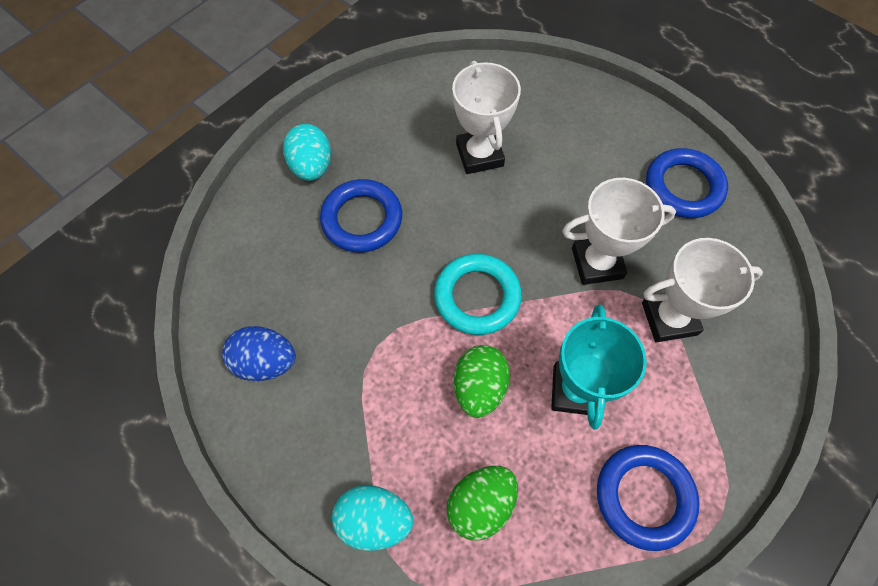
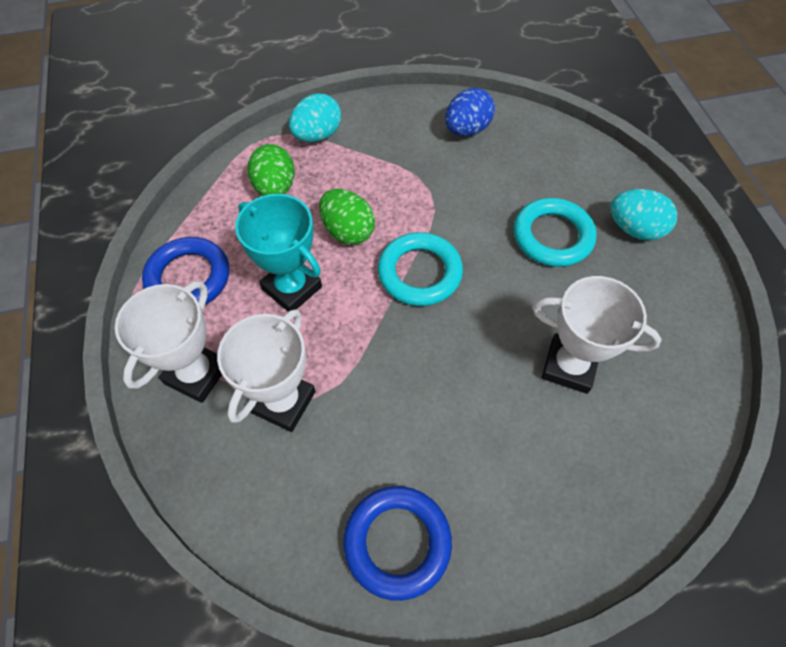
camera: 125 degrees right, 5 degrees down
blue ring [320,179,402,252] -> turquoise ring [513,198,597,267]
white trophy [562,178,676,285] -> white trophy moved to [115,281,222,403]

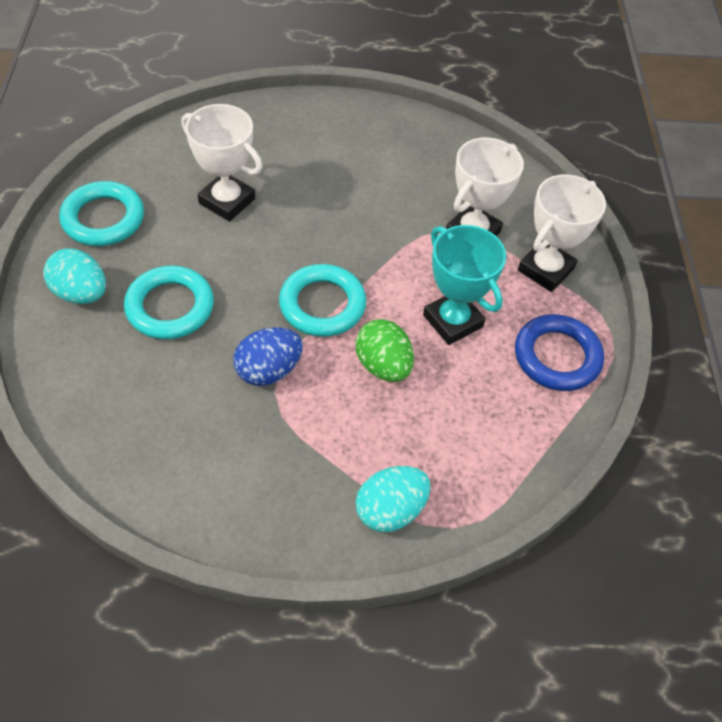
camera: 170 degrees left, 5 degrees down
green egg [248,144,295,196] -> none
blue ring [343,486,452,601] -> none
blue egg [445,88,495,136] -> blue egg moved to [233,327,303,386]
none -> turquoise ring [59,181,144,246]

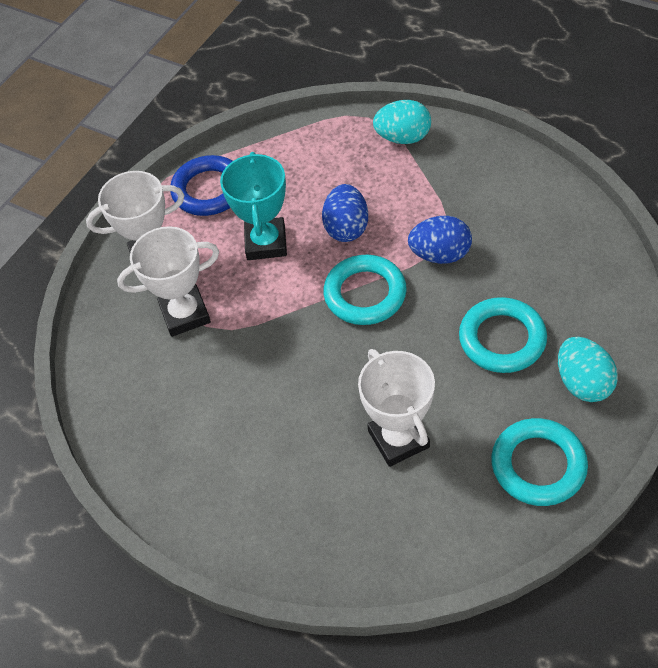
camera: 140 degrees left, 0 degrees up
green egg [356,319,414,382] -> blue egg [322,184,368,242]

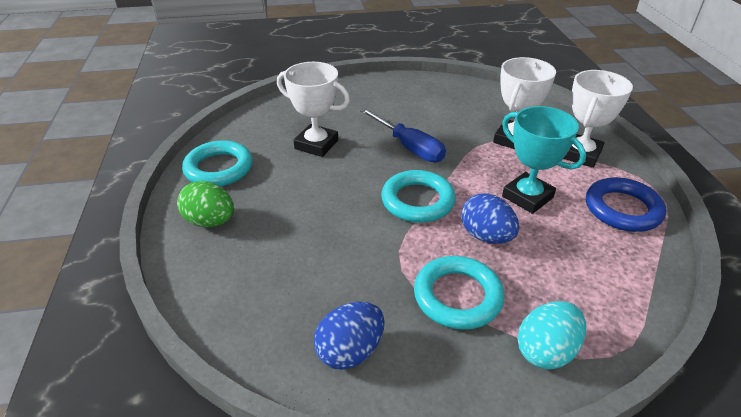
camera: 135 degrees right, 15 degrees down
blue egg [408,216,472,264] -> blue egg moved to [314,302,385,370]
turquoise ring [459,297,547,373] -> turquoise ring moved to [414,256,505,330]
turquoise egg [558,337,618,402] -> green egg [177,181,234,227]
none -> blue screwdriver [360,108,446,162]

